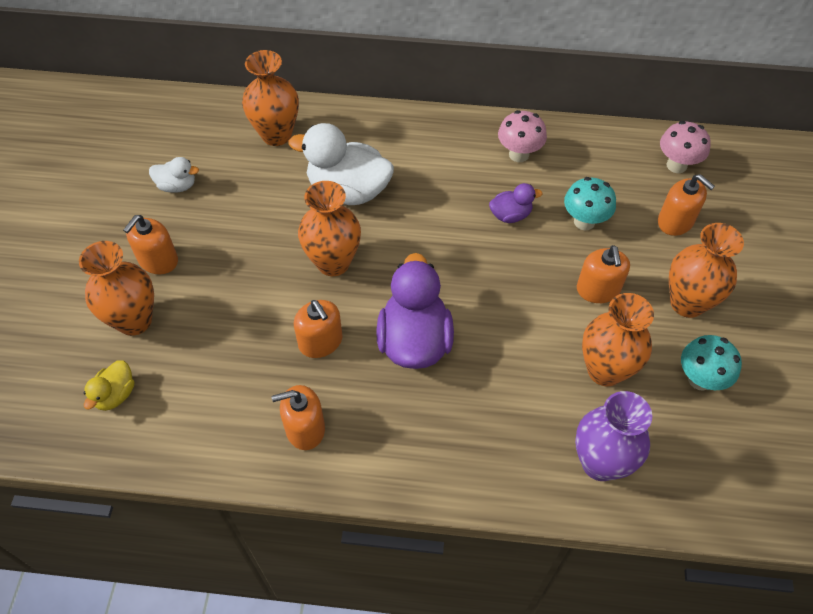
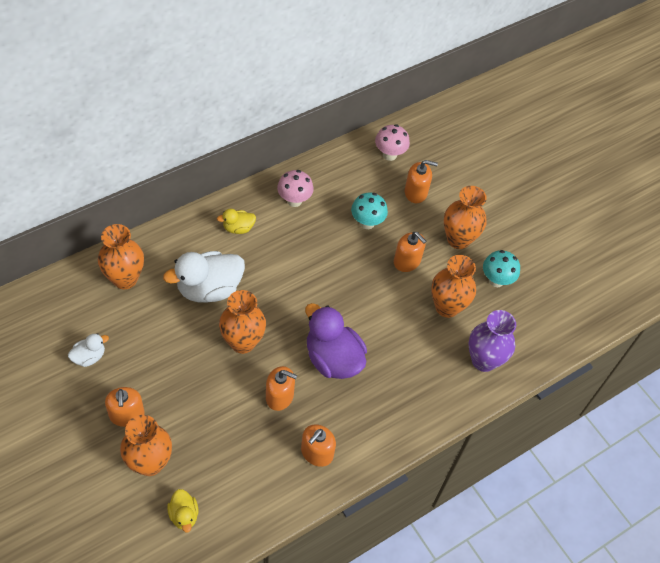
camera: 45 degrees left, 0 degrees up
purple duck [489,183,543,223] -> none
none -> yellow duck [217,209,256,234]

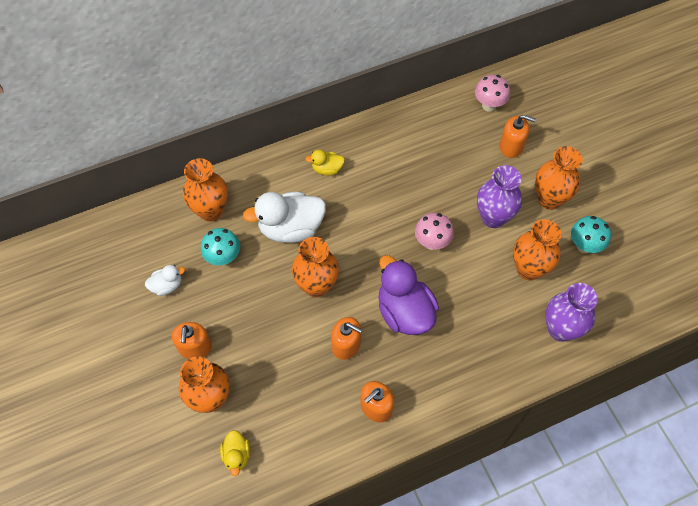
camera: 15 degrees right, 5 degrees up
pink mushroom [277,170,314,207] -> pink mushroom moved to [415,213,454,250]
turquoise mushroom [351,193,388,229] -> turquoise mushroom moved to [201,228,240,265]
orange soap dispenser [394,232,426,272] -> purple vase [477,165,522,228]

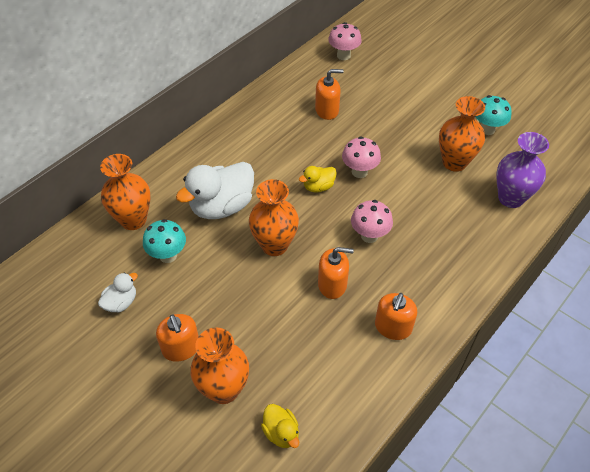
camera: 25 degrees left, 10 degrees down
yellow duck [305,150,345,176] -> yellow duck moved to [299,166,337,193]
purple duck [378,255,439,335] -> pink mushroom [351,200,393,243]
purple vase [477,165,522,228] -> none
orange soap dispenser [500,115,536,158] -> orange soap dispenser moved to [315,69,343,120]
orange vase [535,146,583,210] -> none

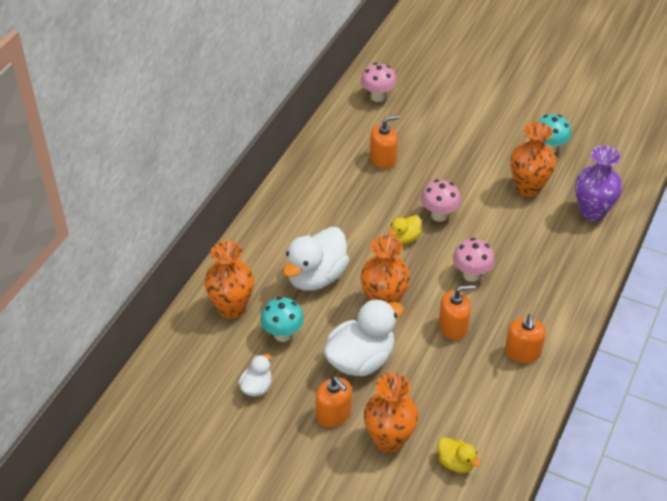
camera: 15 degrees left, 5 degrees down
none -> white duck [324,299,404,376]

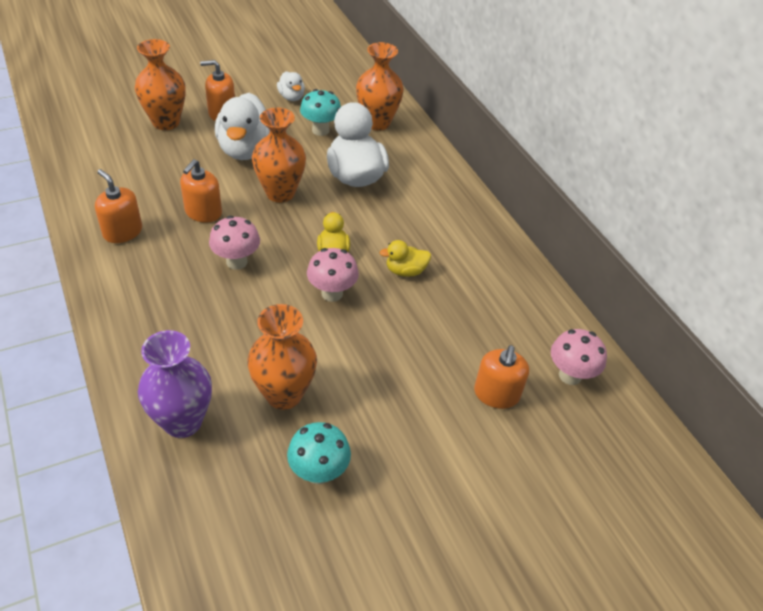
camera: 125 degrees right, 0 degrees up
orange soap dispenser [370,115,399,169] -> orange soap dispenser moved to [474,345,529,409]
yellow duck [438,437,481,473] -> yellow duck moved to [380,240,431,277]

